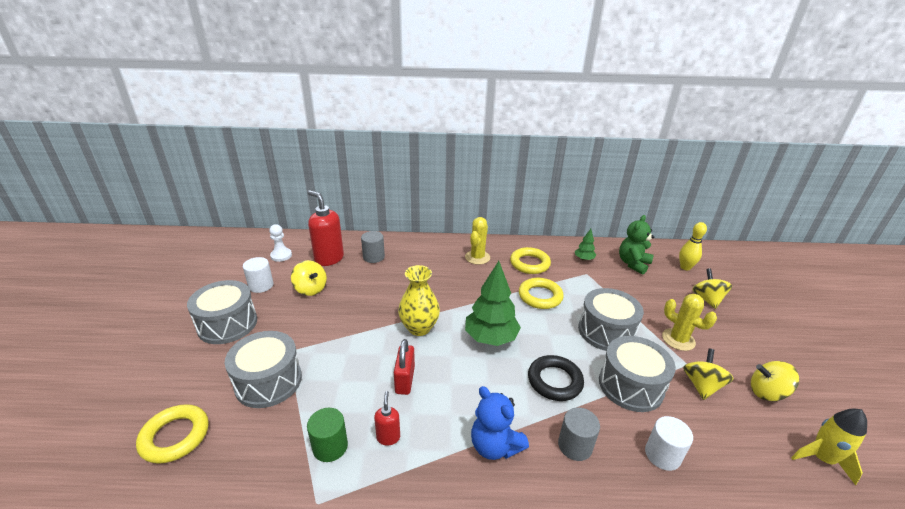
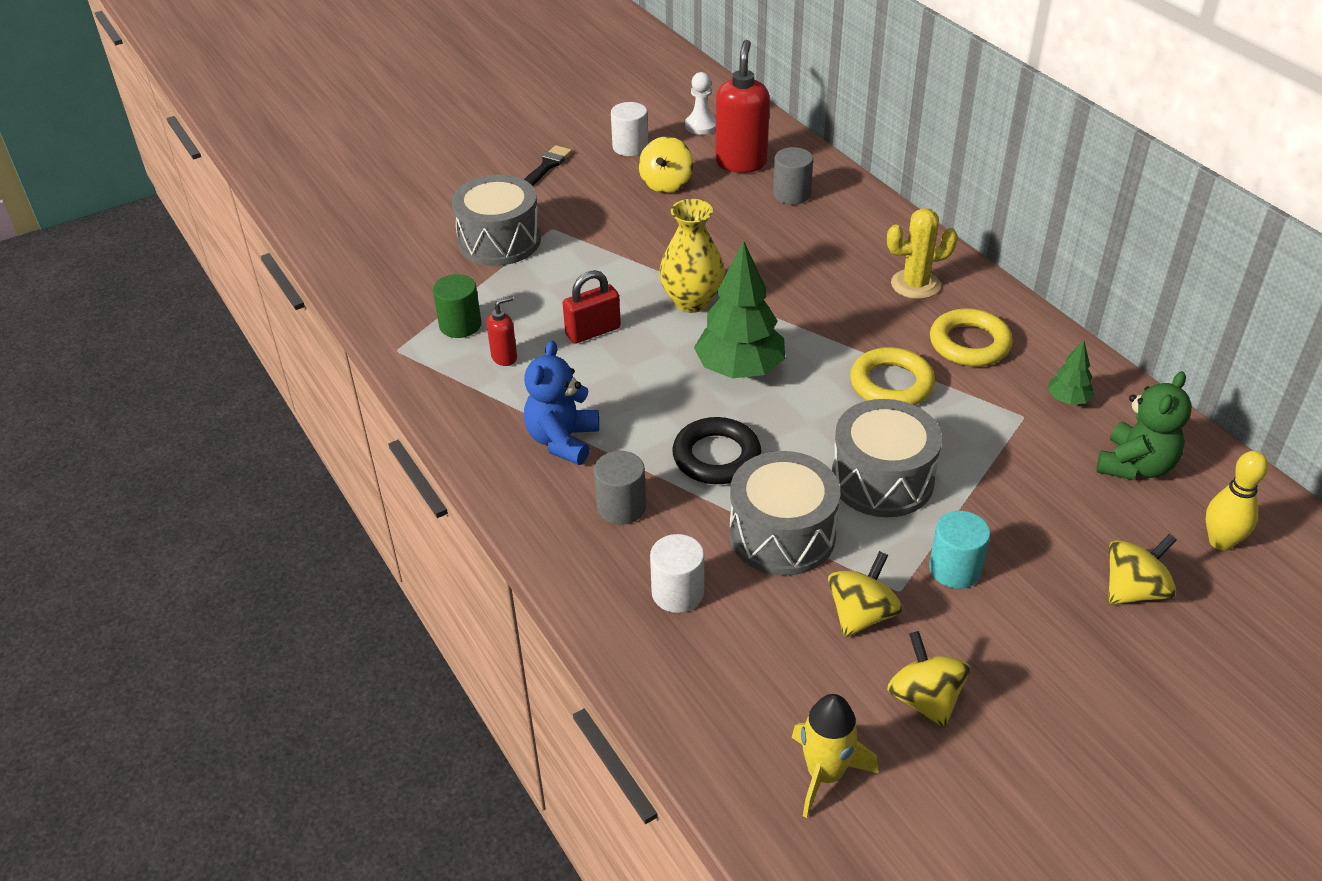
camera: 60 degrees right, 10 degrees up
yellow ring [136,404,209,464] -> none
grey drum [187,280,257,344] -> black brush [524,145,572,186]
green teddy bear [619,215,654,274] -> green teddy bear turned 120 degrees clockwise [1096,371,1192,480]
yellow cactus [662,294,717,351] -> turquoise cylinder [929,511,990,589]
yellow spinning top [683,348,734,400] -> yellow spinning top turned 45 degrees counterclockwise [828,551,902,637]

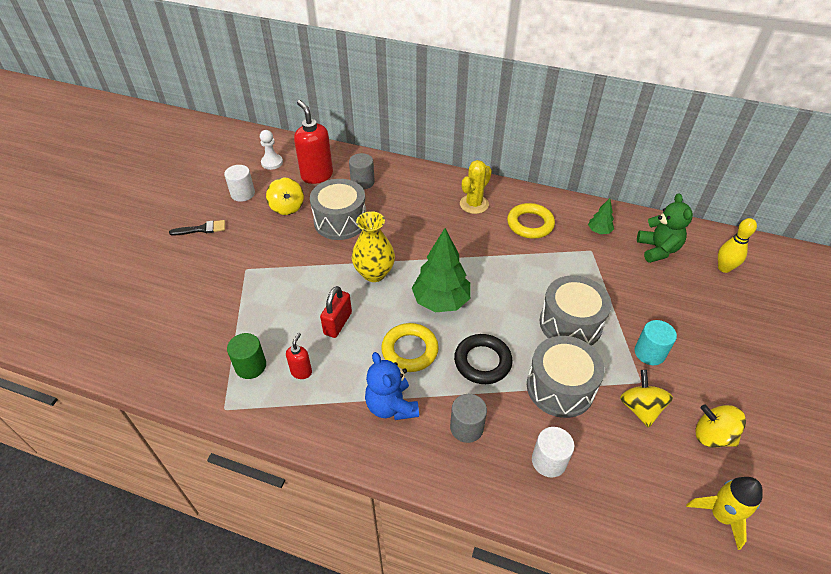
camera: 40 degrees left, 5 degrees up
grey drum [452,175,541,266] -> grey drum moved to [310,179,366,240]
black brush [524,145,572,186] -> black brush turned 90 degrees clockwise [169,220,225,236]
yellow ring [850,347,935,405] -> yellow ring moved to [381,323,439,372]
yellow spinning top [1108,534,1177,605] -> none

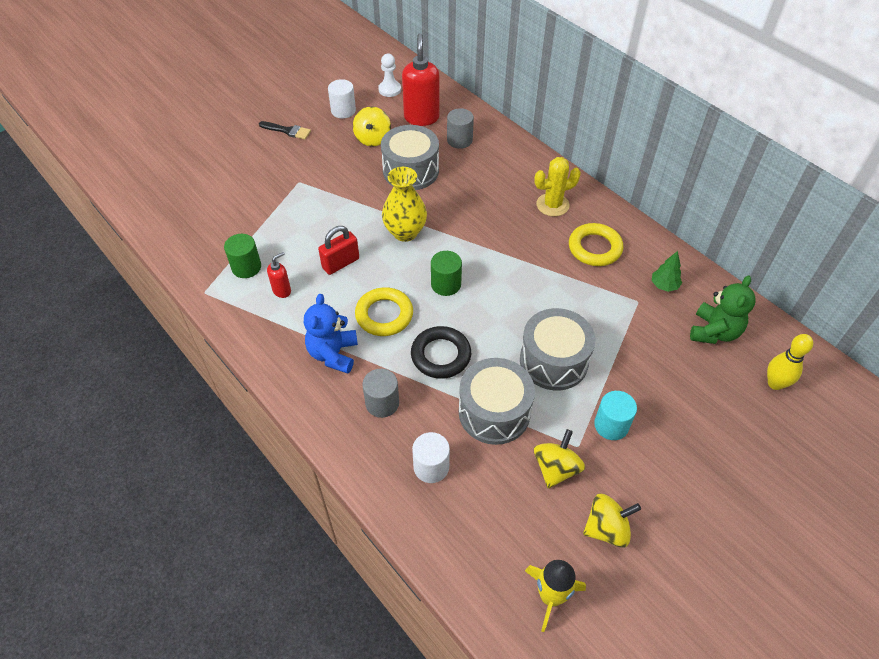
camera: 30 degrees right, 5 degrees up
green tree [412,228,471,312] -> green cylinder [431,251,462,296]
yellow spinning top [695,404,746,448] -> yellow spinning top turned 105 degrees clockwise [583,494,641,548]

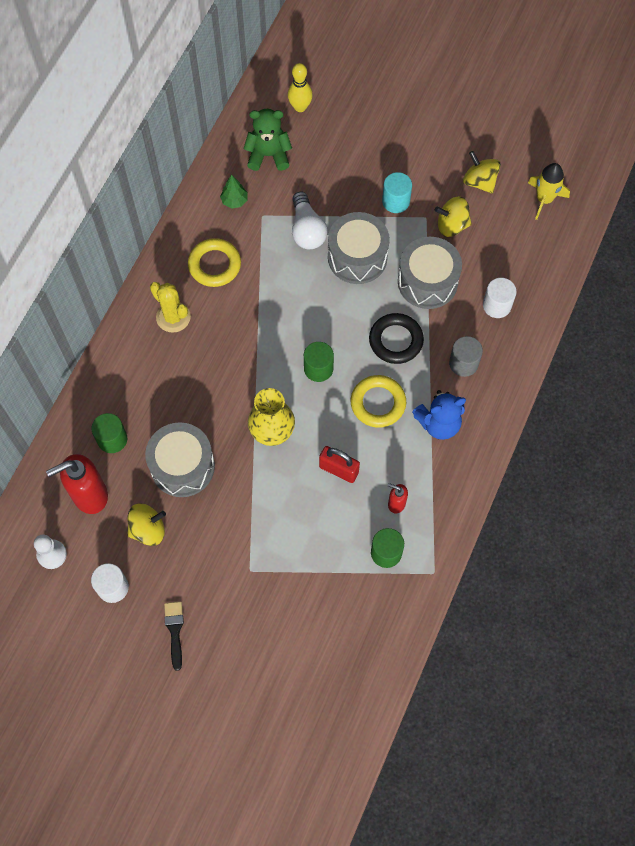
camera: 115 degrees left, 15 degrees up
grey cylinder [447,108,474,149] -> green cylinder [91,413,127,453]
none -> white light bulb [292,192,328,249]

